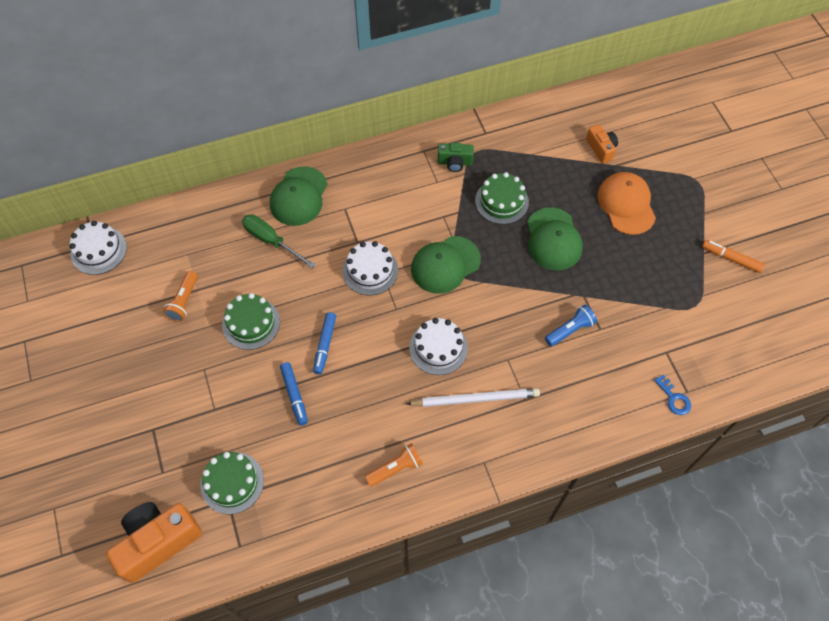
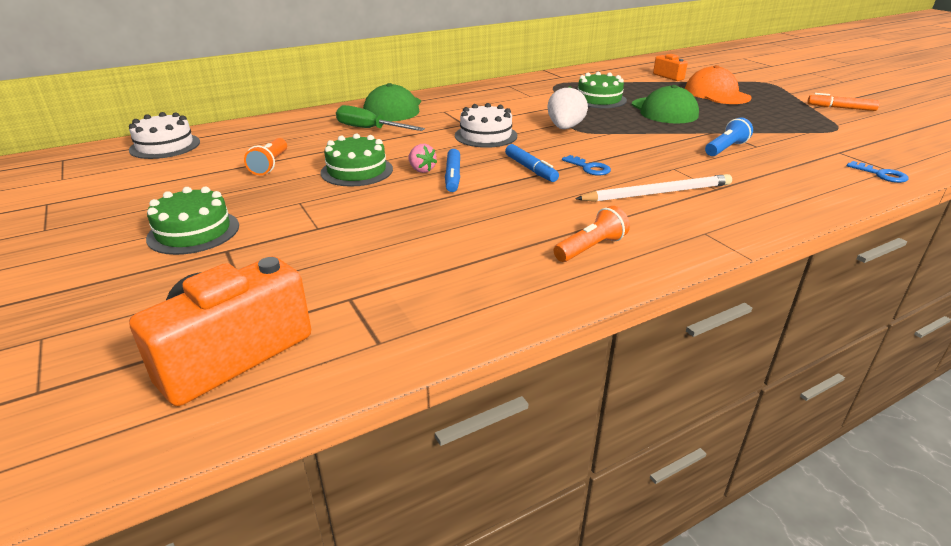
camera: 10 degrees left, 30 degrees down
green cake [200,452,264,514] -> green cake moved to [146,187,239,255]
blue marker [280,362,308,426] -> blue marker moved to [505,144,559,182]
white cake [409,318,468,375] -> blue key [562,155,611,176]
green cap [411,236,481,294] -> white strawberry [547,86,588,129]
green camera [438,143,474,172] -> none
none -> pink strawberry [408,144,437,173]

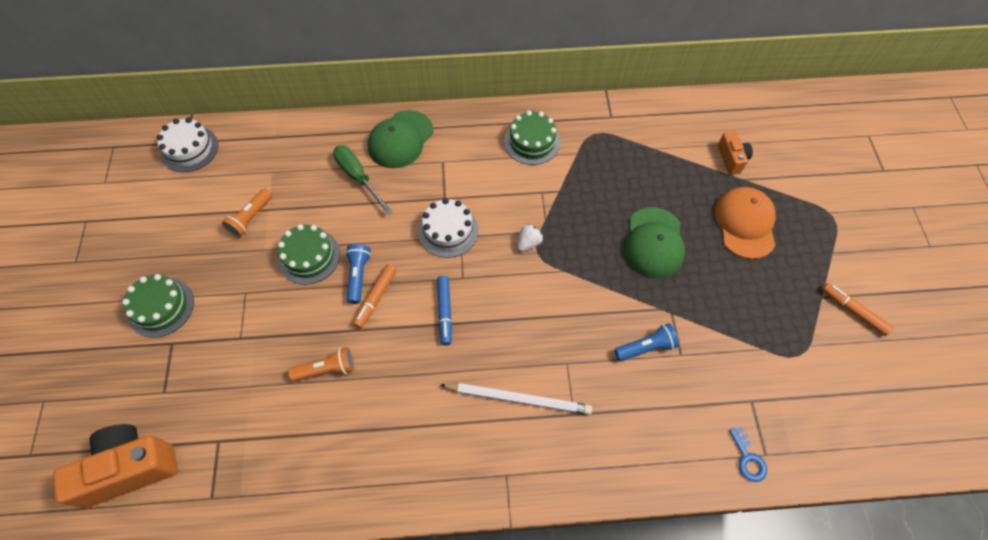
camera: 25 degrees right, 30 degrees up
pink strawberry [408,144,437,173] -> blue flashlight [345,244,371,304]
blue marker [445,149,460,192] -> orange marker [353,264,397,328]
white strawberry [547,86,588,129] -> white strawberry [518,224,543,252], size x0.61
orange flashlight [554,206,630,262] -> orange flashlight moved to [288,347,355,382]
blue key [562,155,611,176] -> none
green cake [578,72,627,108] -> green cake moved to [504,110,560,165]

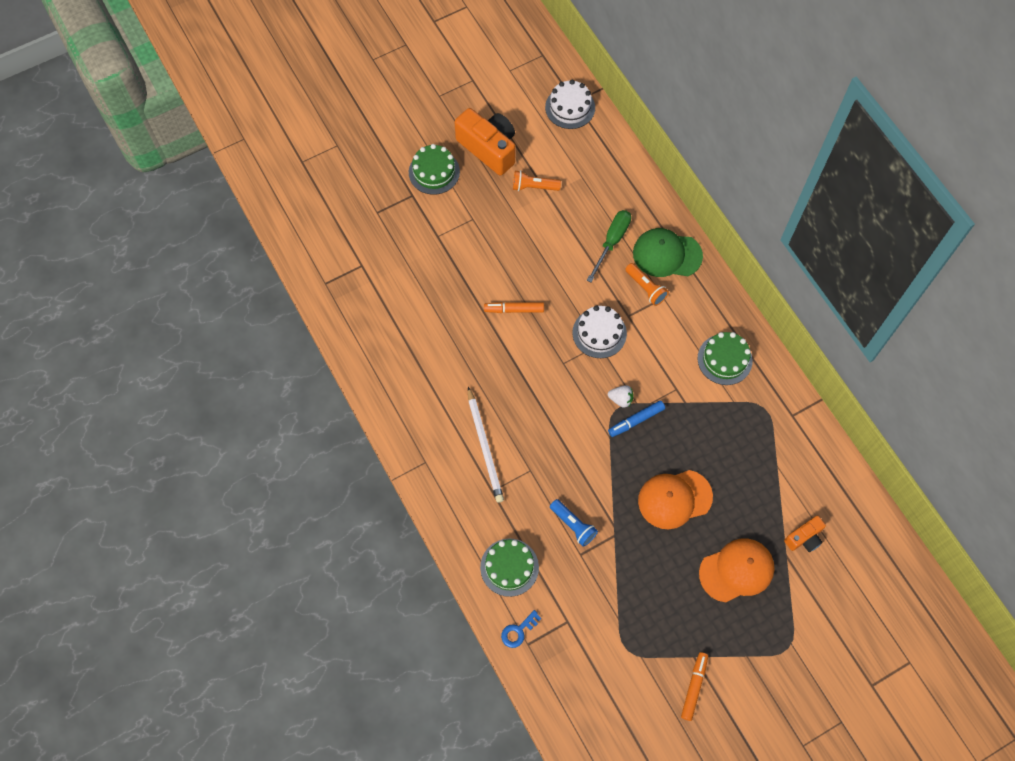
camera: 65 degrees right, 5 degrees up
orange camera [53,424,178,508] -> orange camera moved to [455,108,516,176]
green cake [278,224,340,285] -> green cake moved to [480,539,539,597]
orange flashlight [288,347,355,382] -> orange flashlight moved to [625,263,669,306]
blue flashlight [345,244,371,304] -> none
blue marker [437,276,452,345] -> blue marker moved to [608,400,665,437]
green cap [624,207,685,279] -> orange cap [638,470,713,529]

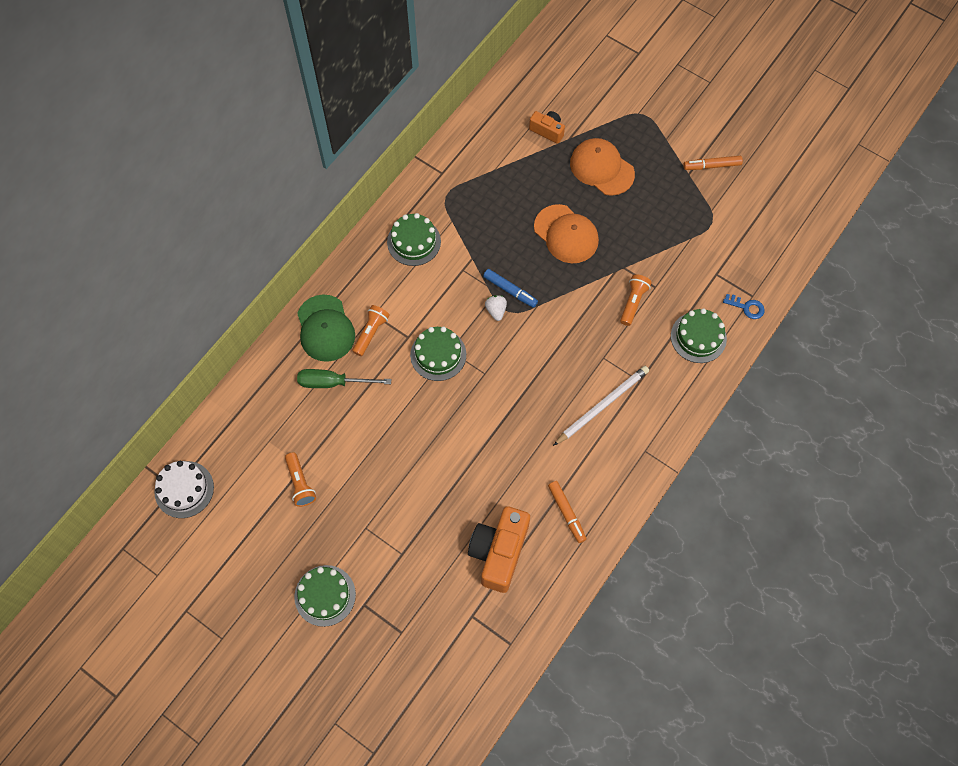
camera: 115 degrees left, 0 degrees up
orange camera [455,108,516,176] -> orange camera moved to [468,506,530,593]
orange marker [484,302,544,313] -> orange marker moved to [548,481,586,543]
blue flashlight [550,499,598,547] -> orange flashlight [620,274,652,326]
white cake [572,305,627,358] -> green cake [410,327,466,381]

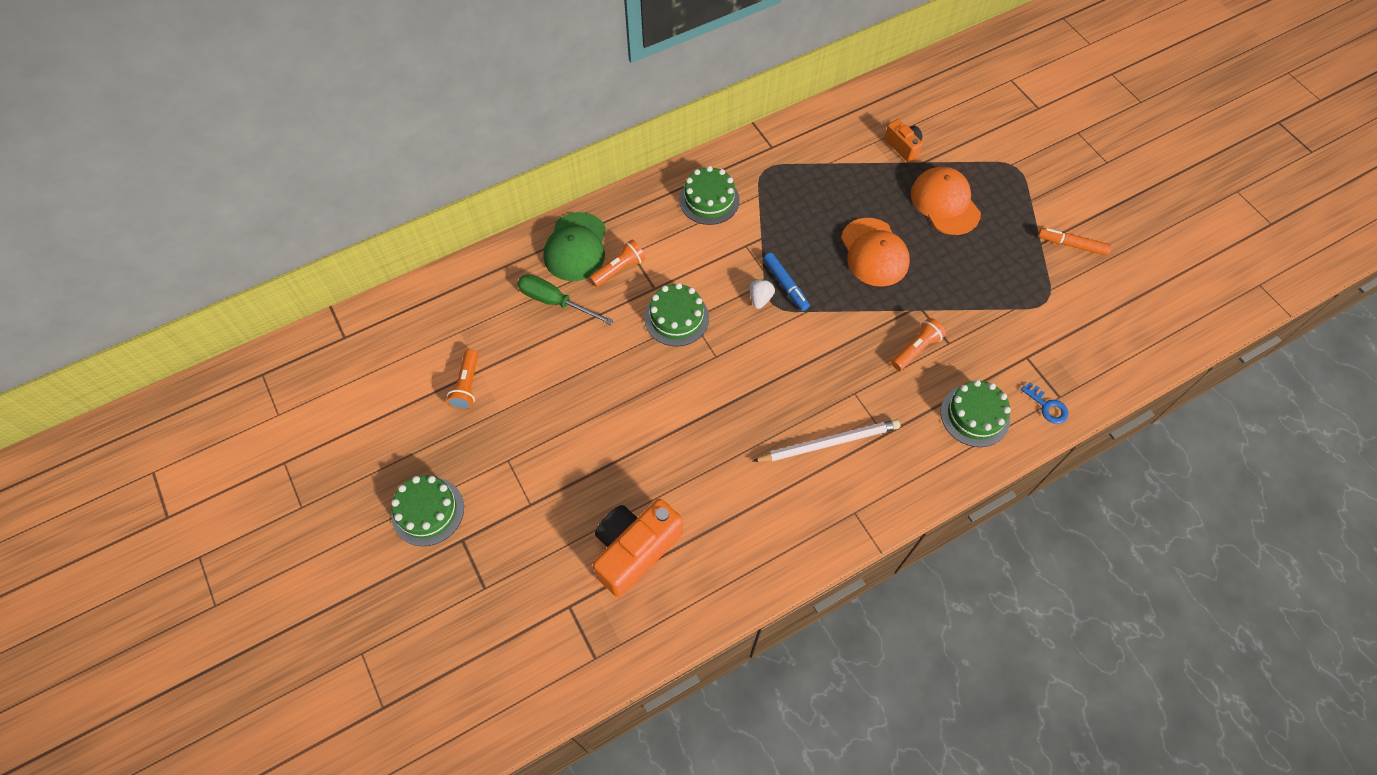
camera: 25 degrees right, 5 degrees down
white cake [154,461,214,518] -> none
orange marker [548,481,586,543] -> none

